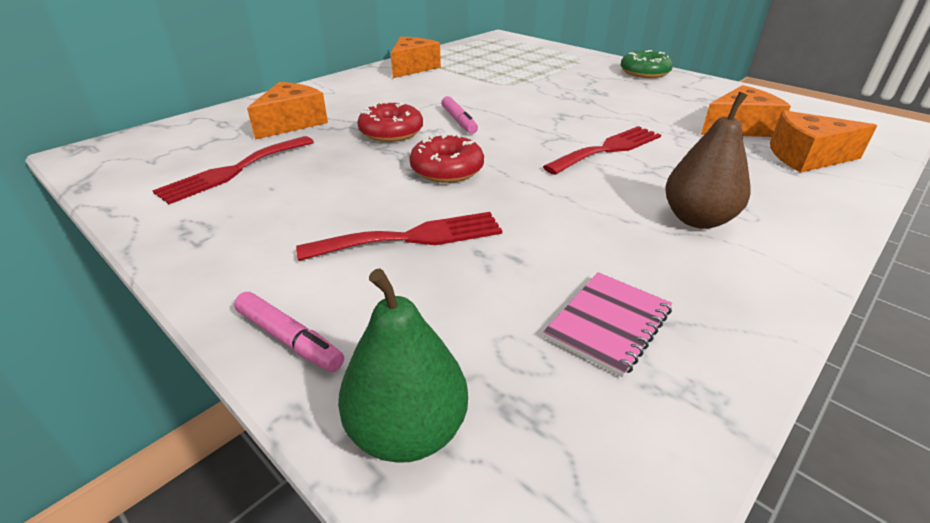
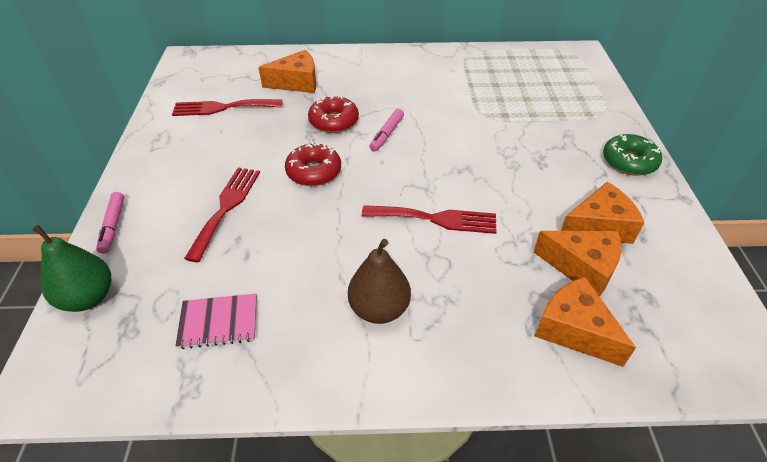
camera: 45 degrees right, 10 degrees up
red fork [296,212,502,261] -> red fork turned 105 degrees counterclockwise [184,167,260,262]
orange cheese [391,37,441,78] -> orange cheese moved to [561,182,644,244]

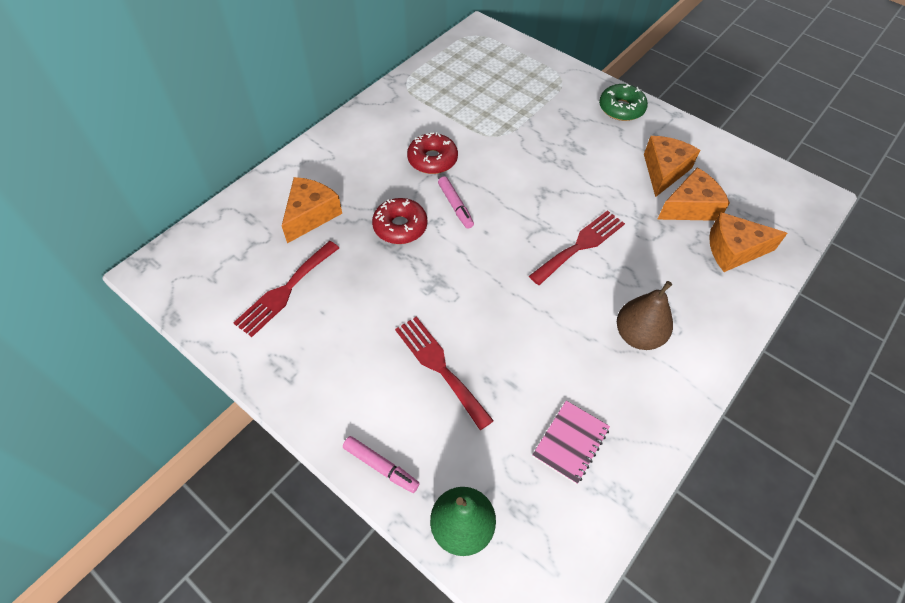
camera: 50 degrees left, 10 degrees up
red donut [285,142,341,186] -> red donut moved to [407,132,458,174]

